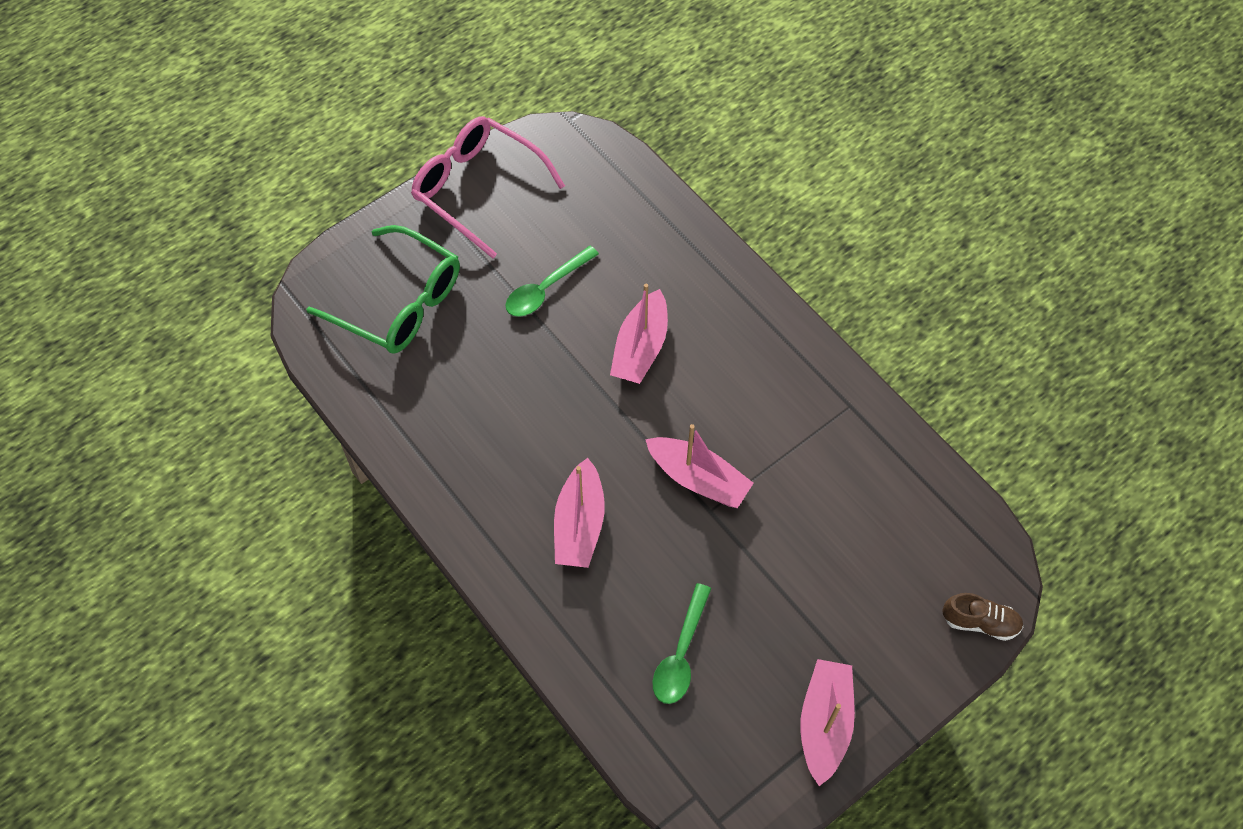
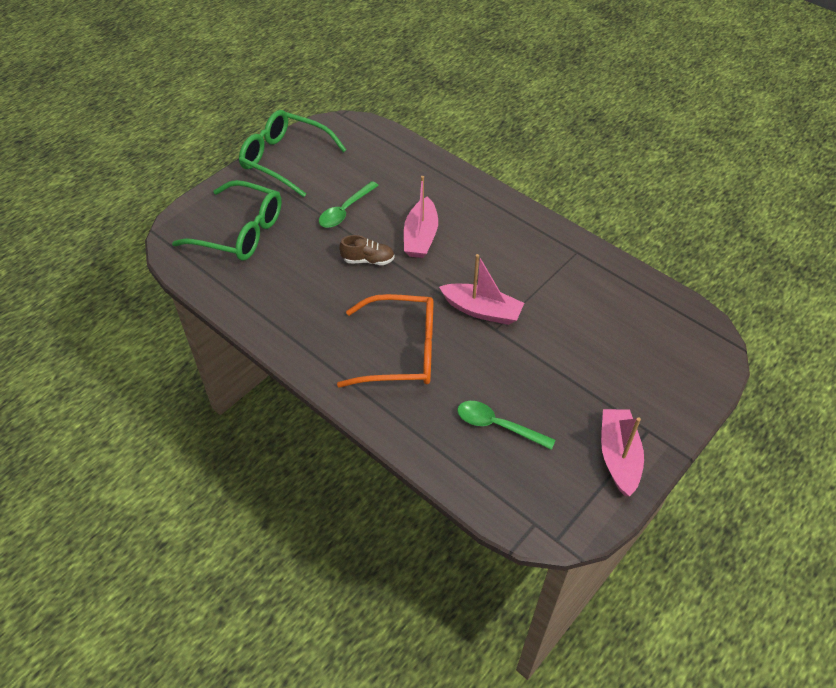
camera: 10 degrees left, 10 degrees down
pink glasses [411,116,565,258] -> green glasses [239,110,346,197]
pink boat [554,458,605,568] -> orange glasses [337,294,433,387]
green spoon [653,583,711,704] -> green spoon turned 105 degrees clockwise [457,401,555,450]
brown shoe [942,593,1023,641] -> brown shoe moved to [339,235,395,265]

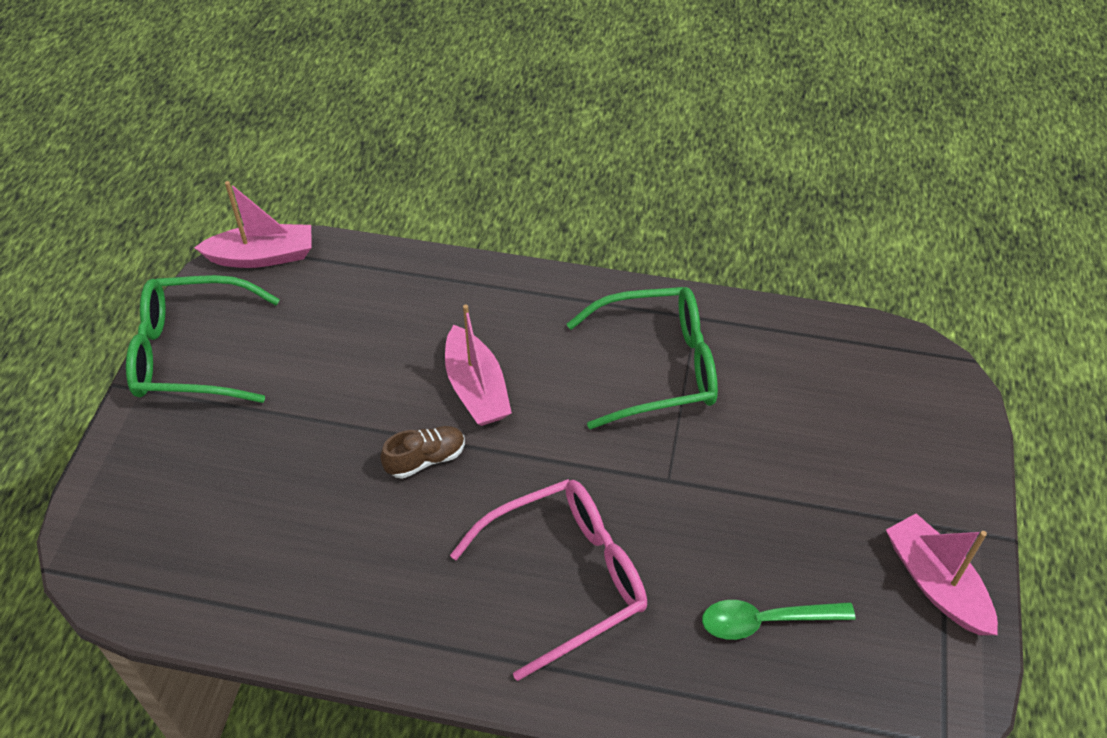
camera: 30 degrees left, 0 degrees up
green glasses [172,180,282,261] -> green glasses moved to [567,287,718,429]
green spoon [319,181,379,228] -> none
orange glasses [337,294,433,387] -> pink glasses [450,479,647,681]
pink boat [439,254,524,325] -> pink boat moved to [194,181,312,268]

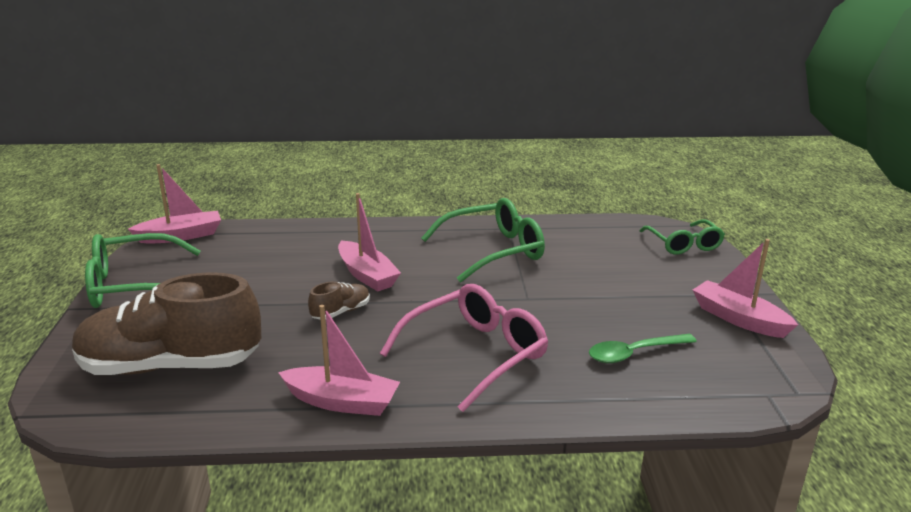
camera: 15 degrees left, 25 degrees down
none -> brown shoe [72,273,261,375]
none -> pink boat [278,305,400,416]
none -> green glasses [639,220,725,255]

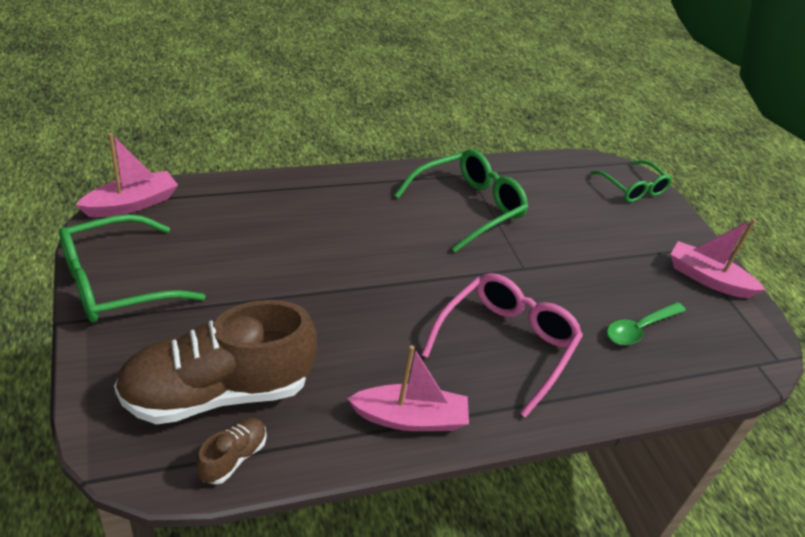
camera: 20 degrees left, 15 degrees up
brown shoe [308,281,370,320] -> brown shoe moved to [196,418,266,484]
pink boat [338,193,401,291] -> none

